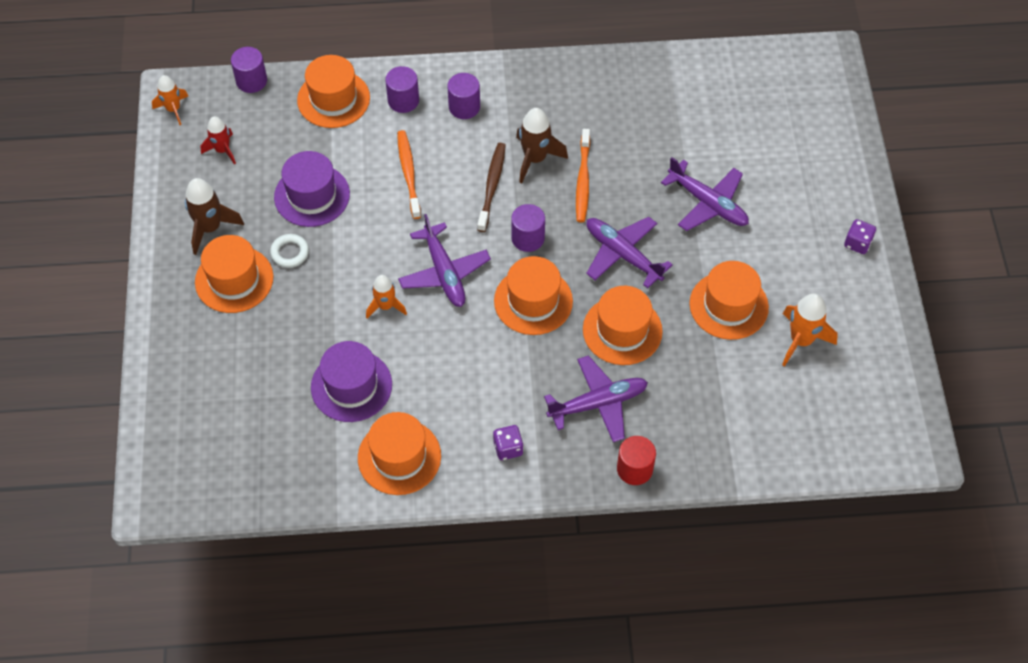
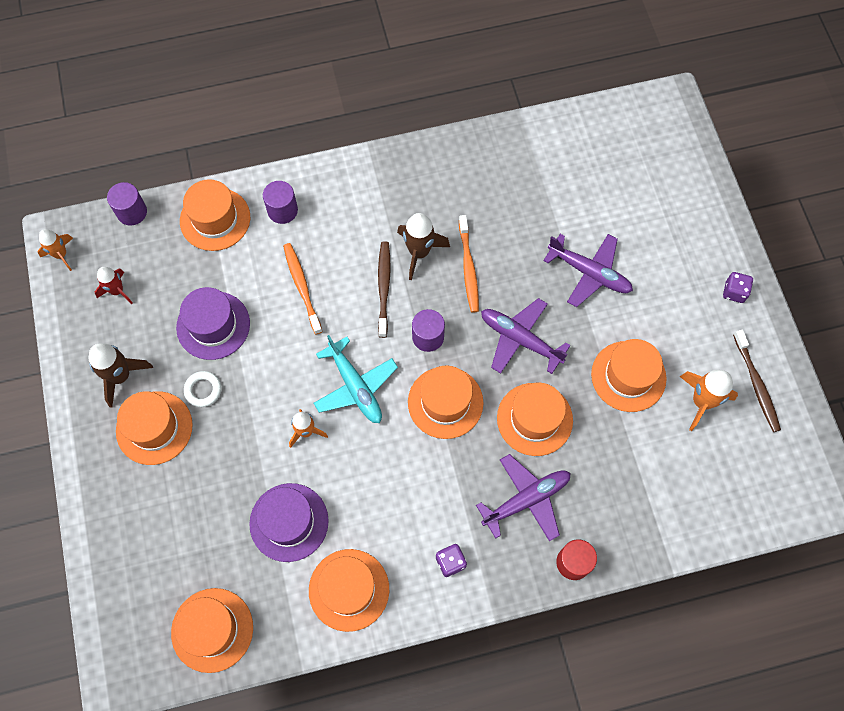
camera: 10 degrees left, 10 degrees up
purple plane [398,214,491,307] -> turquoise plane [314,335,398,423]
purple cylinder [447,73,480,119] -> none
none -> orange hat [171,588,253,673]
none -> brown toothbrush [733,330,781,432]

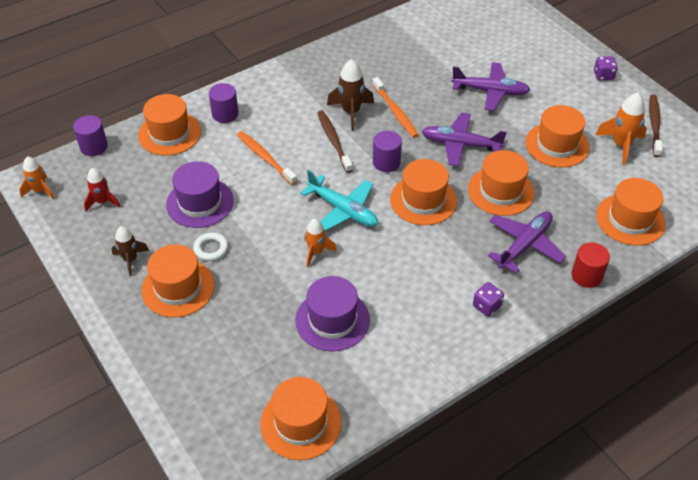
camera: 20 degrees left, 20 degrees down
brown rocket [89,343,153,408] -> brown rocket [112,226,149,276], size x0.67
orange hat [309,549,389,632] -> orange hat moved to [596,178,666,246]
brown toothbrush [733,330,781,432] -> brown toothbrush turned 135 degrees counterclockwise [649,94,663,157]

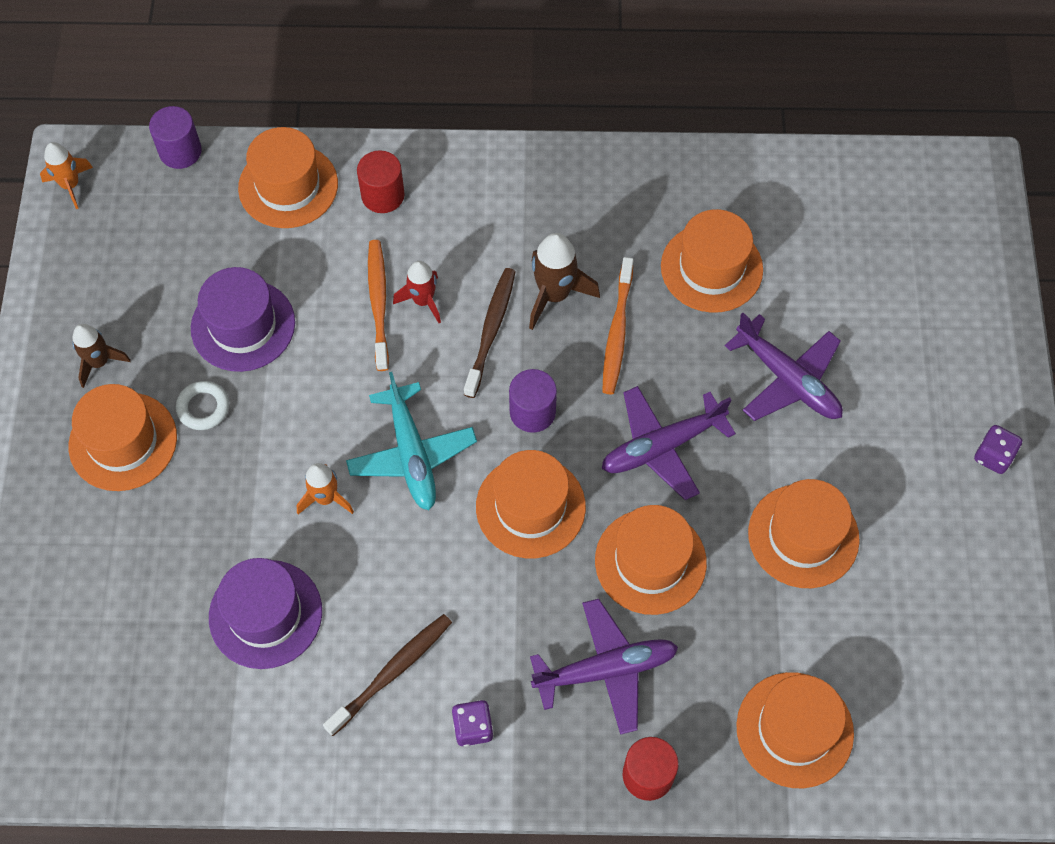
camera: 35 degrees right, 15 degrees up
red rocket [84,168,121,212] -> red rocket moved to [393,261,441,323]
purple cylinder [209,83,239,123] -> red cylinder [357,150,405,213]
orange hat [260,377,342,460] -> orange hat moved to [661,209,763,313]
purple plane [422,112,507,167] -> purple plane turned 75 degrees counterclockwise [601,386,736,500]
orange rocket [595,93,647,165] -> none
brown toothbrush [649,94,663,157] -> brown toothbrush moved to [323,614,452,736]

